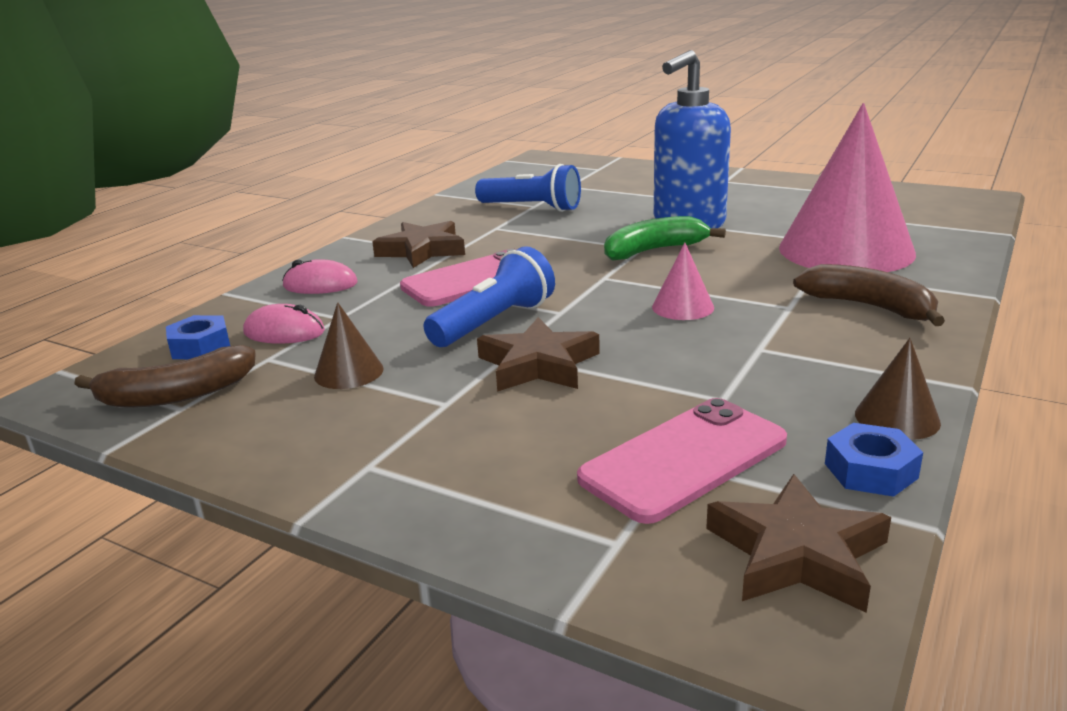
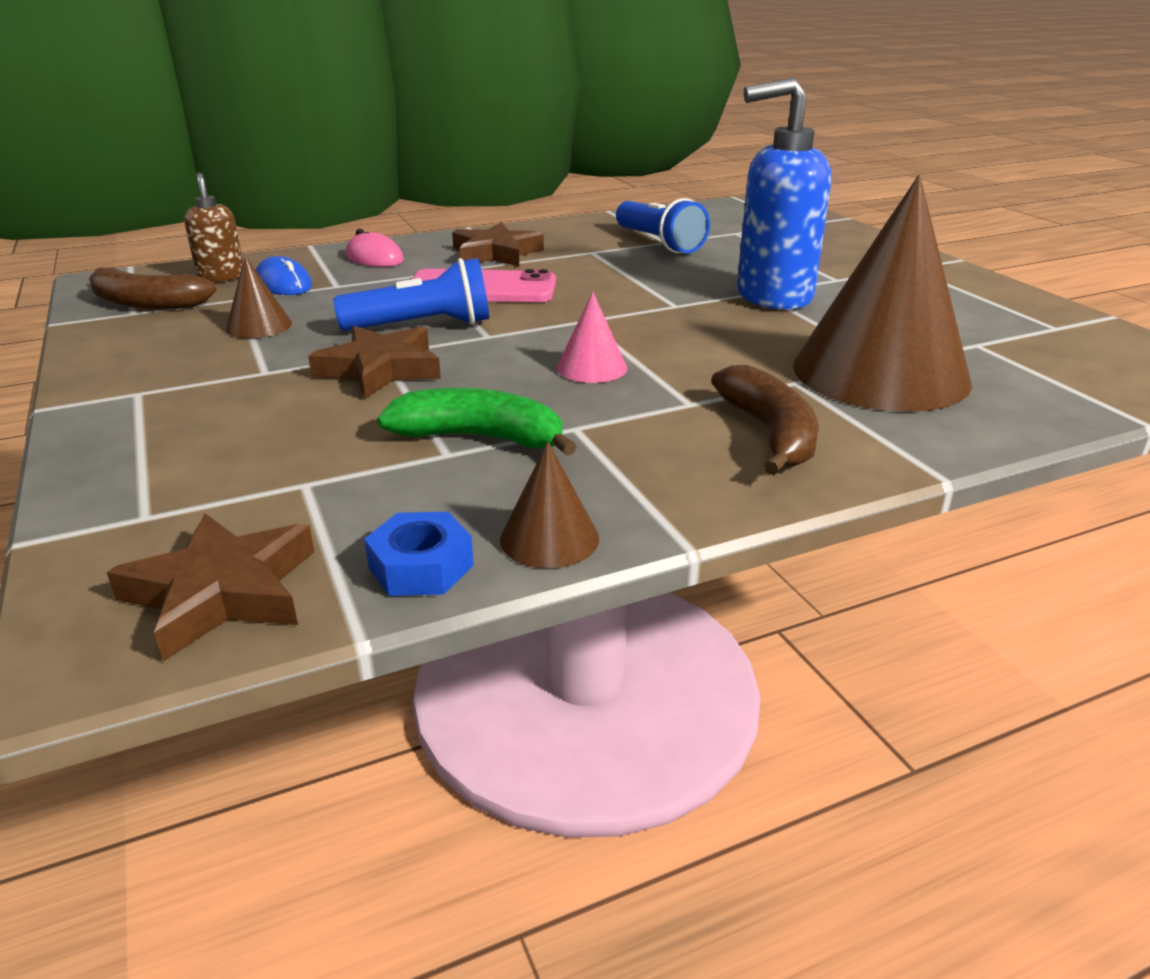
camera: 35 degrees right, 5 degrees up
blue nut [166,315,230,359] -> brown soap dispenser [184,173,243,282]
pink mouse [243,304,325,344] -> blue mouse [256,256,312,295]
pink phone [577,398,787,524] -> none
green banana [604,216,726,261] -> green banana moved to [377,388,577,456]
pink cone [779,103,916,272] -> brown cone [793,175,972,412]

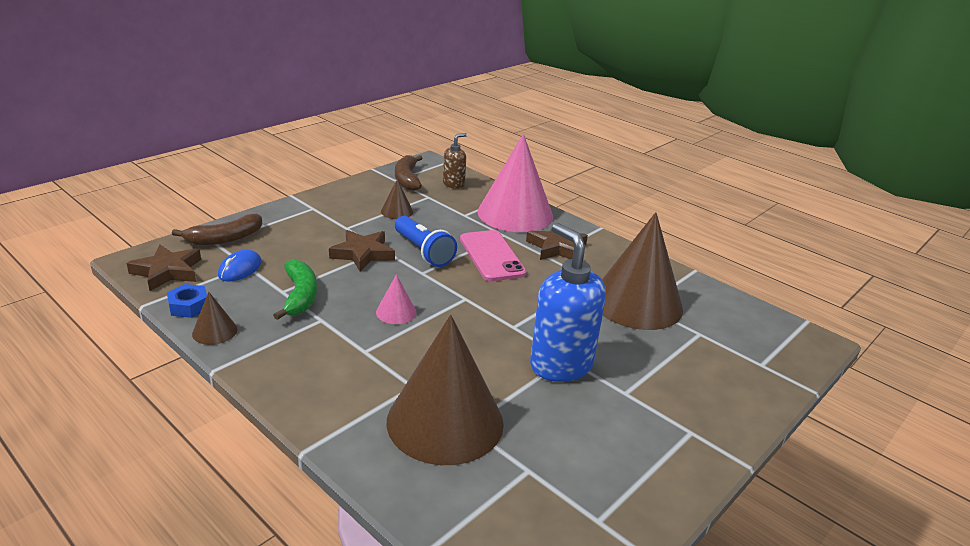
camera: 65 degrees right, 0 degrees up
blue mouse [256,256,312,295] -> blue mouse moved to [218,250,262,281]
pink mouse [346,229,404,267] -> pink cone [478,134,553,232]
blue flashlight [616,198,710,253] -> brown cone [602,212,683,330]
brown banana [711,365,819,475] -> brown banana moved to [172,214,262,245]

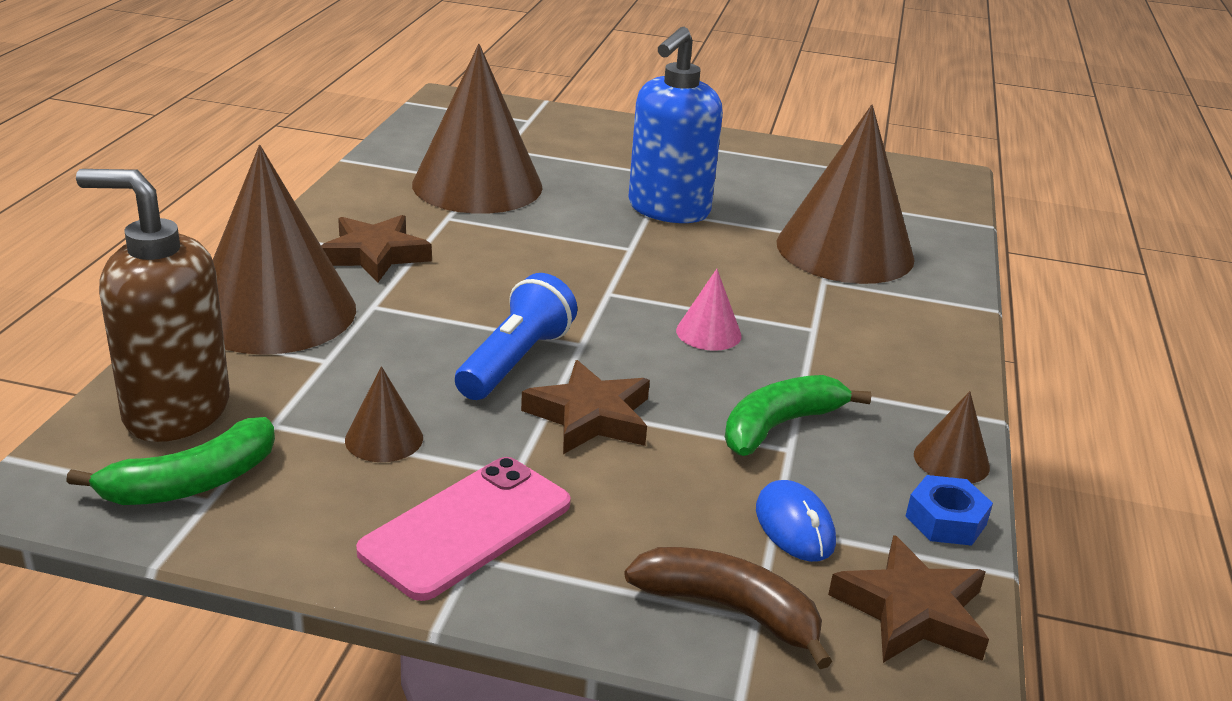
camera: 120 degrees left, 0 degrees up
blue mouse [218,250,262,281] -> blue mouse turned 75 degrees clockwise [756,480,836,562]
brown banana [395,155,422,191] -> green banana [66,417,275,505]
brown soap dispenser [443,133,467,189] -> brown soap dispenser [76,169,230,442], size x1.91
pink phone [460,230,527,281] -> pink phone moved to [356,457,571,601]
pink cone [478,134,553,232] -> brown cone [213,145,356,355]

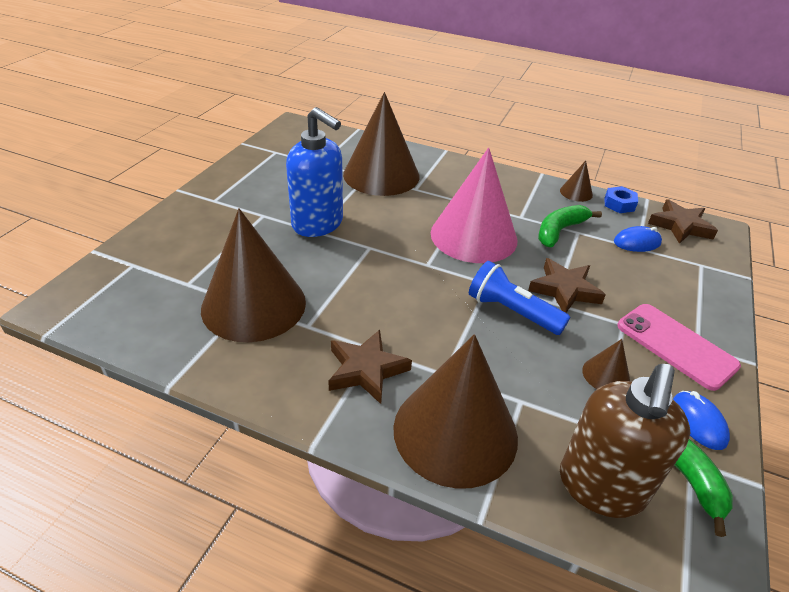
camera: 80 degrees left, 10 degrees up
brown banana [624,547,833,669] -> none
pink cone [676,269,742,351] -> pink cone [431,147,517,263], size x2.40
green banana [725,375,871,456] -> green banana turned 75 degrees clockwise [538,205,602,247]
none -> blue mouse [673,391,730,450]

